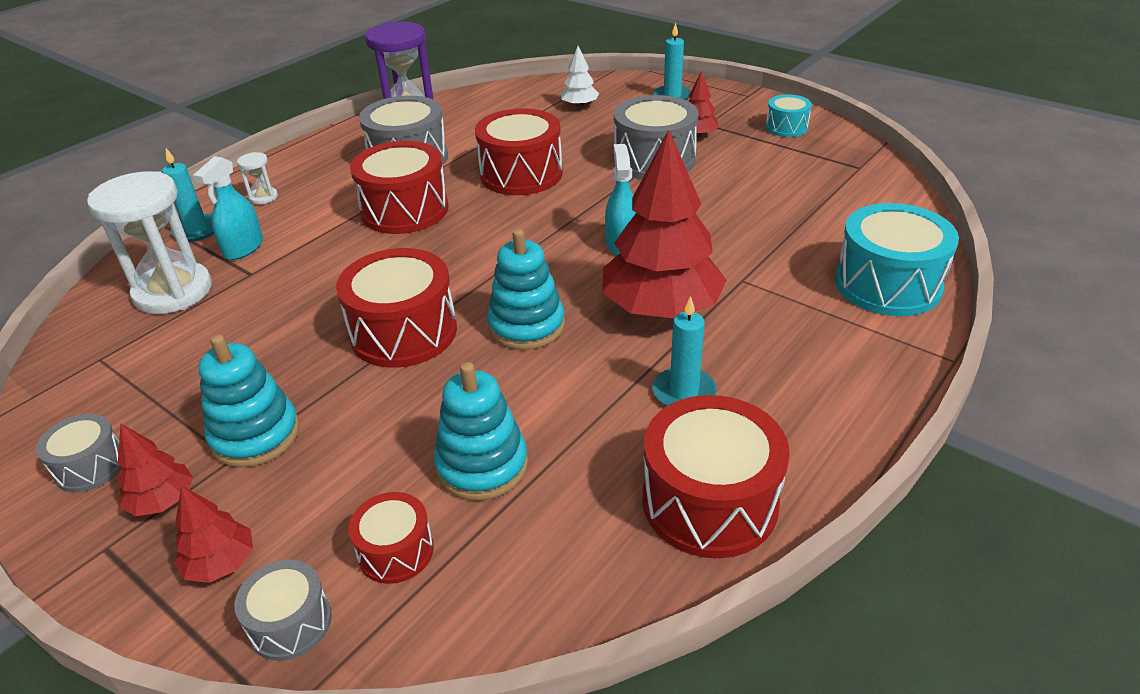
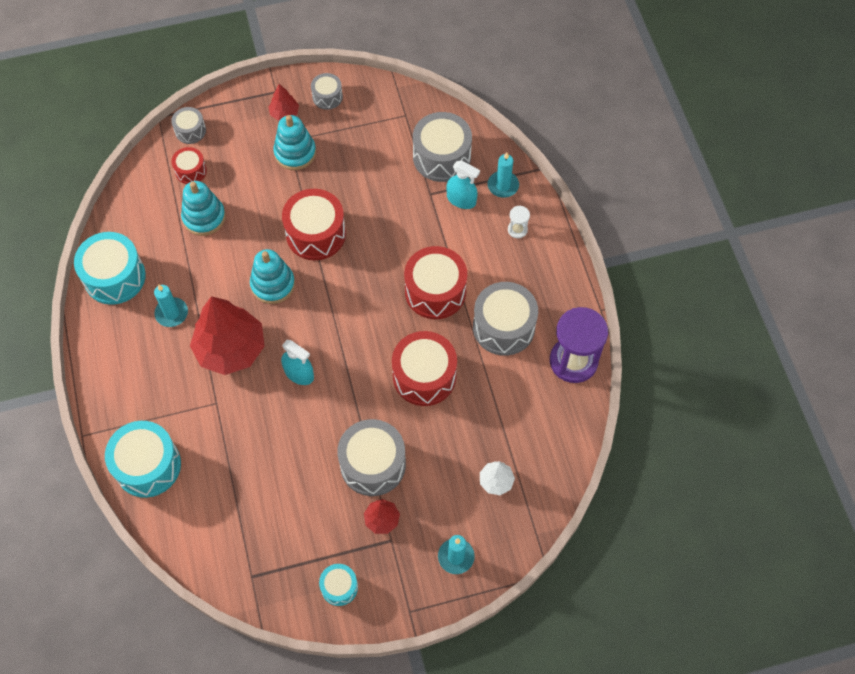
camera: 125 degrees right, 25 degrees up
white hourglass [87,171,212,314] -> grey drum [413,112,472,182]
red tree [174,485,253,583] -> none
turquoise spray bottle [193,156,263,260] -> turquoise spray bottle turned 150 degrees clockwise [447,160,480,209]
red drum [643,395,790,558] -> turquoise drum [74,232,146,305]

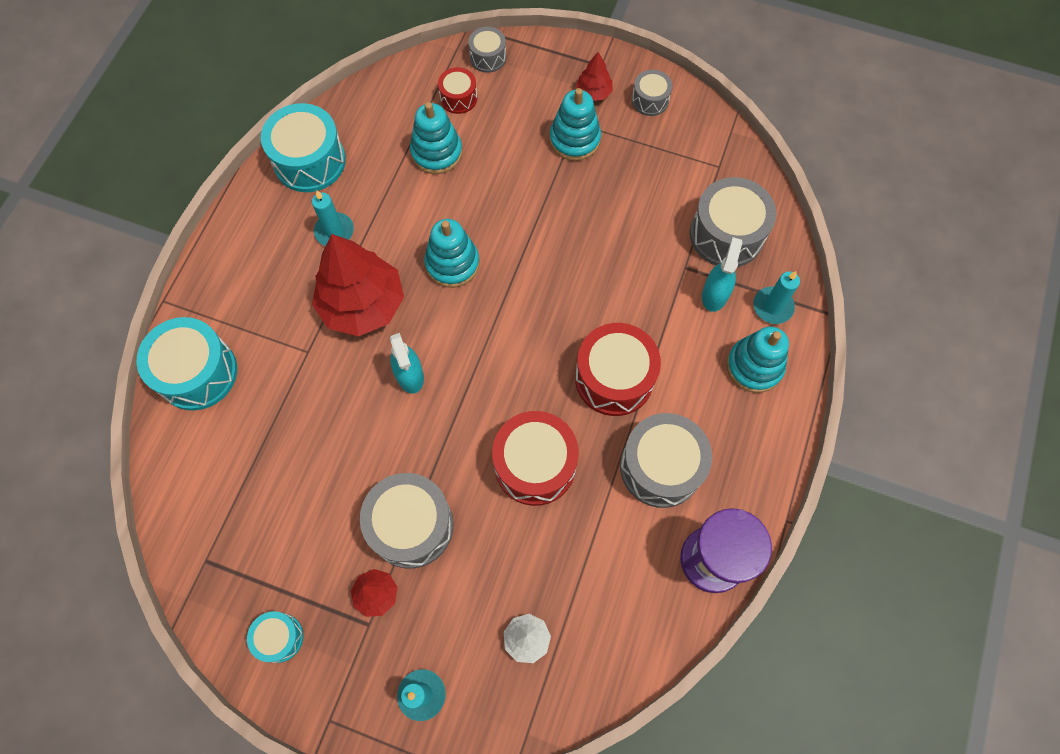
camera: 35 degrees right, 5 degrees up
red drum [282,189,346,260] -> none
turquoise spray bottle [447,160,480,209] -> turquoise spray bottle turned 135 degrees counterclockwise [702,237,743,312]
white hourglass [508,206,530,238] -> turquoise stacking toy [726,326,789,393]

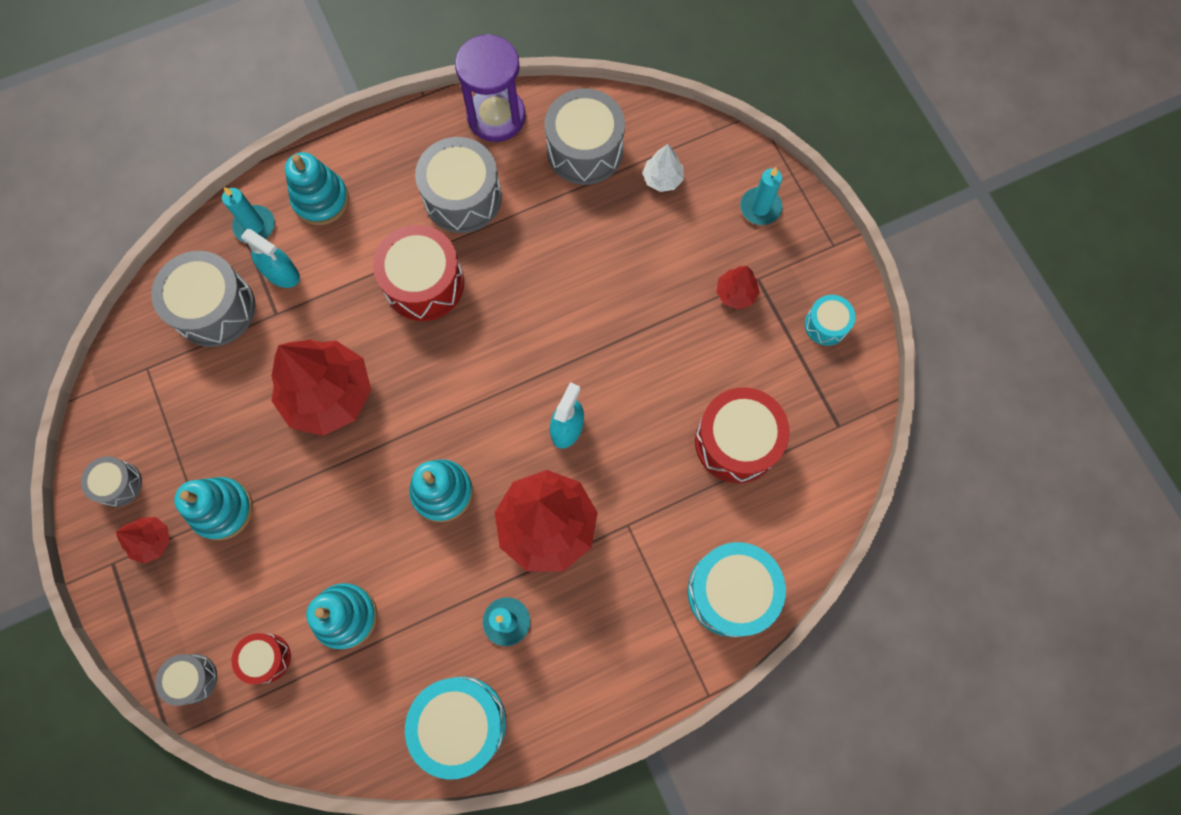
camera: 135 degrees left, 5 degrees up
grey drum [360,473,454,568] -> grey drum moved to [545,89,625,185]
red drum [492,411,579,506] -> red drum moved to [695,387,790,483]
turquoise spray bottle [702,237,743,312] -> turquoise spray bottle turned 120 degrees counterclockwise [241,229,300,288]
none -> red tree [271,340,371,436]

